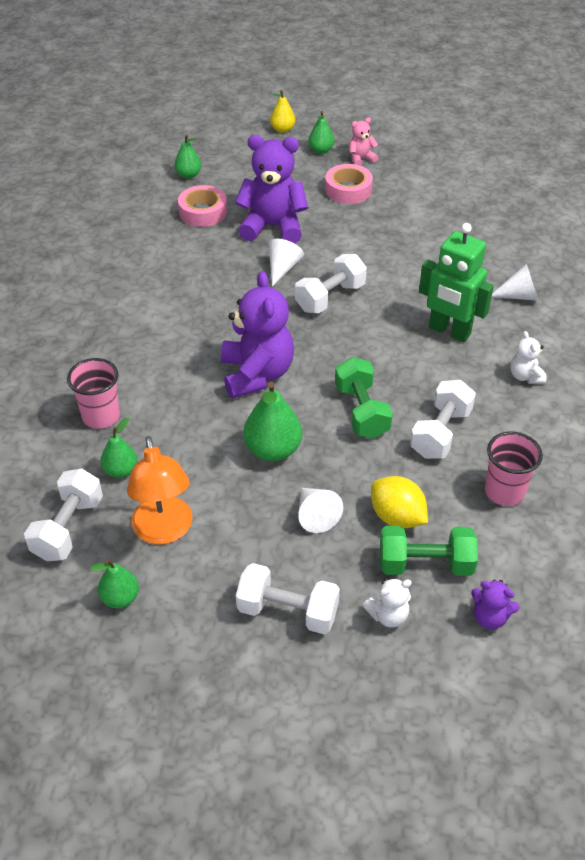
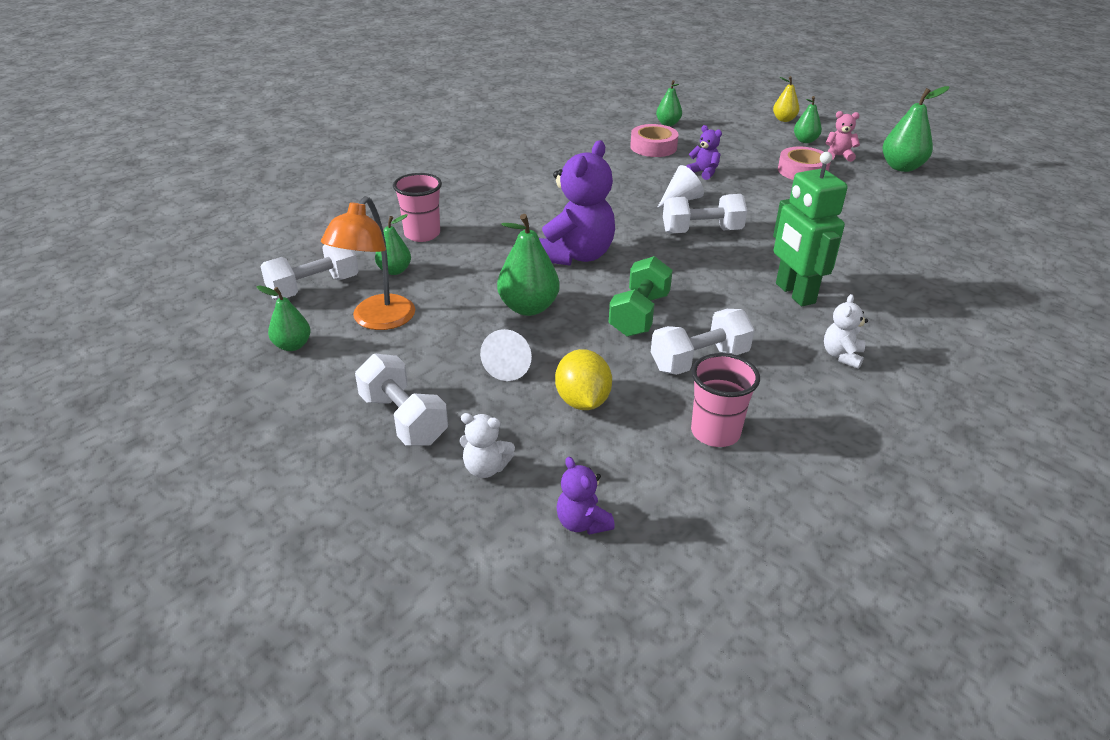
camera: 35 degrees right, 10 degrees down
purple teddy bear [235,135,308,244] -> purple teddy bear [686,125,722,180], size x0.47
green dumbbell [380,526,478,576] -> none
white cone [492,264,538,301] -> none
none -> green pear [882,86,949,172]

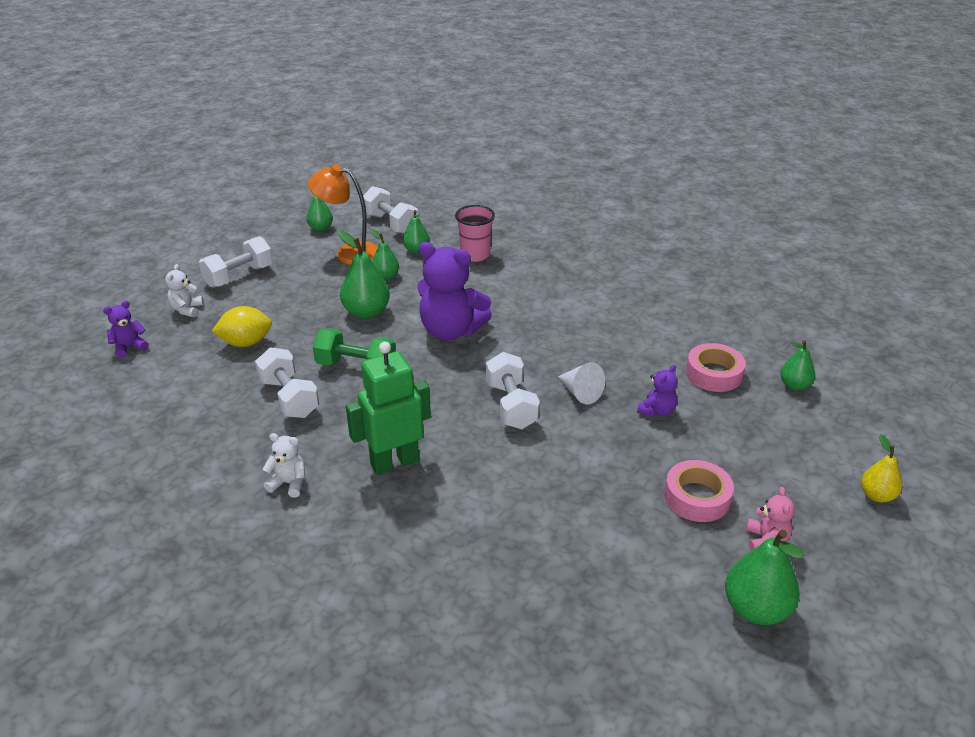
camera: 85 degrees right, 0 degrees up
white cone [480,329,532,381] -> none
pink cup [691,353,760,447] -> none
green pear [794,96,822,143] -> green pear moved to [370,229,399,280]

